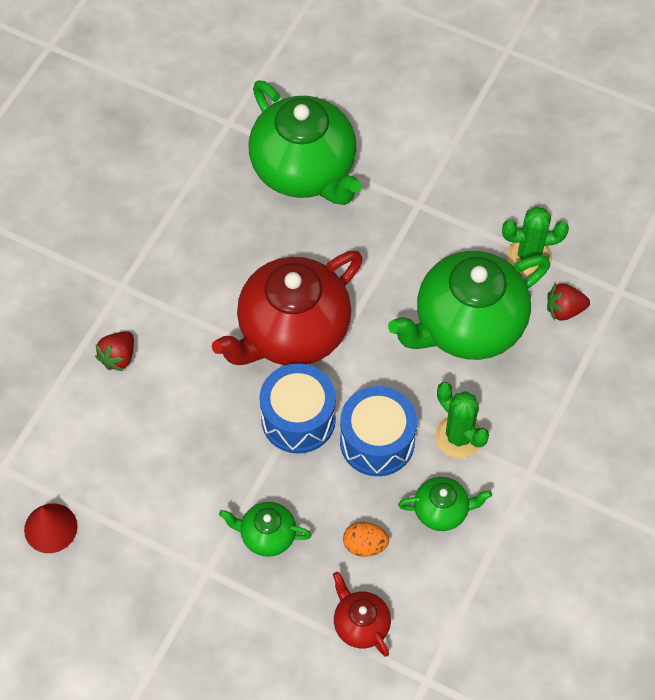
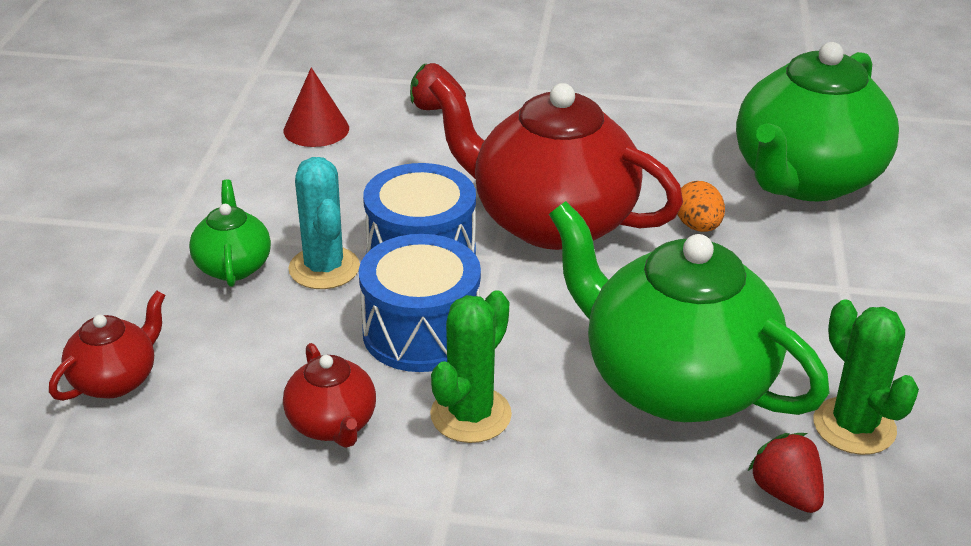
camera: 70 degrees right, 25 degrees down
red cone [24,504,78,553] -> red cone moved to [284,67,349,147]
orange egg [343,522,389,557] -> orange egg moved to [677,181,725,232]
green teapot [398,477,492,531] -> red teapot [283,343,376,448]
none -> turquoise cactus [289,157,360,289]

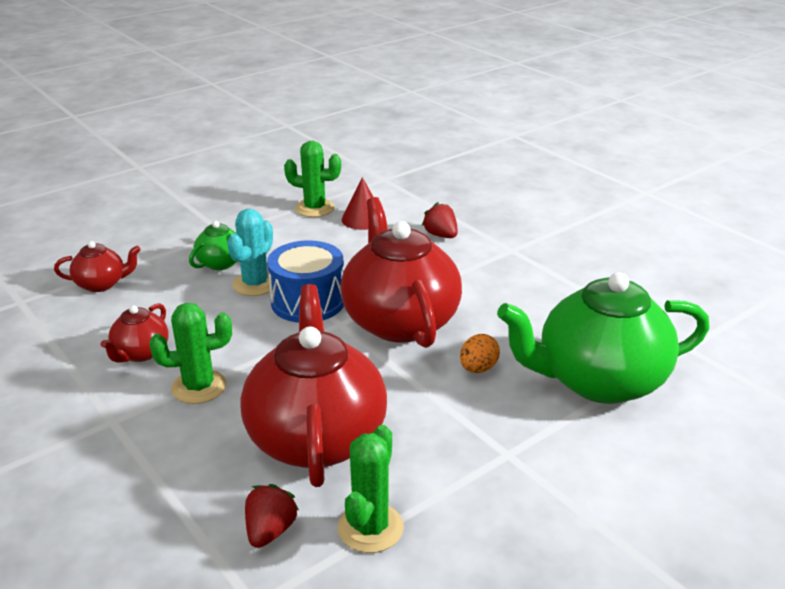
camera: 45 degrees right, 5 degrees down
blue drum [359,234,481,372] -> none
green teapot [549,201,830,422] -> red teapot [240,284,387,487]
none -> green cactus [284,141,341,217]

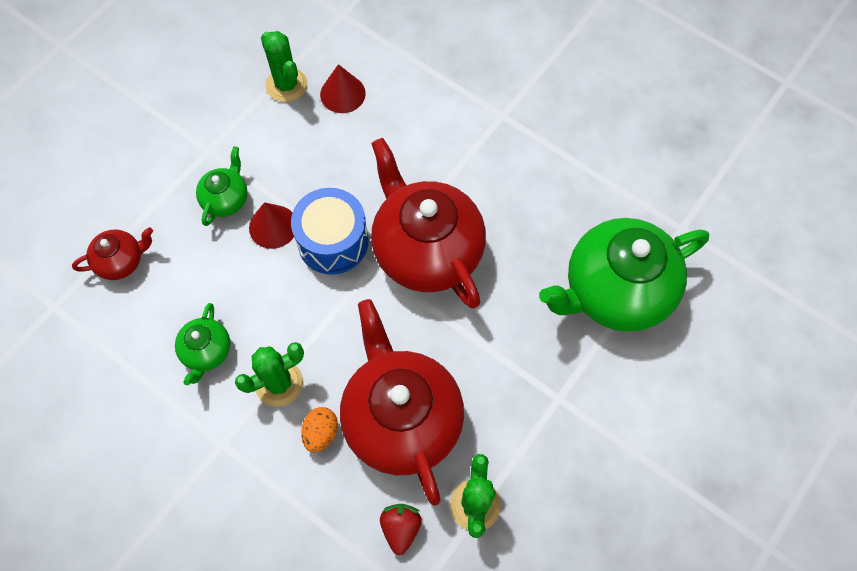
camera: 15 degrees left, 35 degrees up
red teapot [101,303,169,363] -> green teapot [175,303,231,385]
turquoise cactus [227,209,273,296] -> red cone [249,202,294,249]
green cactus [284,141,341,217] -> green cactus turned 60 degrees clockwise [261,31,308,102]
red strawberry [422,202,458,238] -> none
orange egg [460,334,500,373] -> orange egg moved to [301,407,338,453]

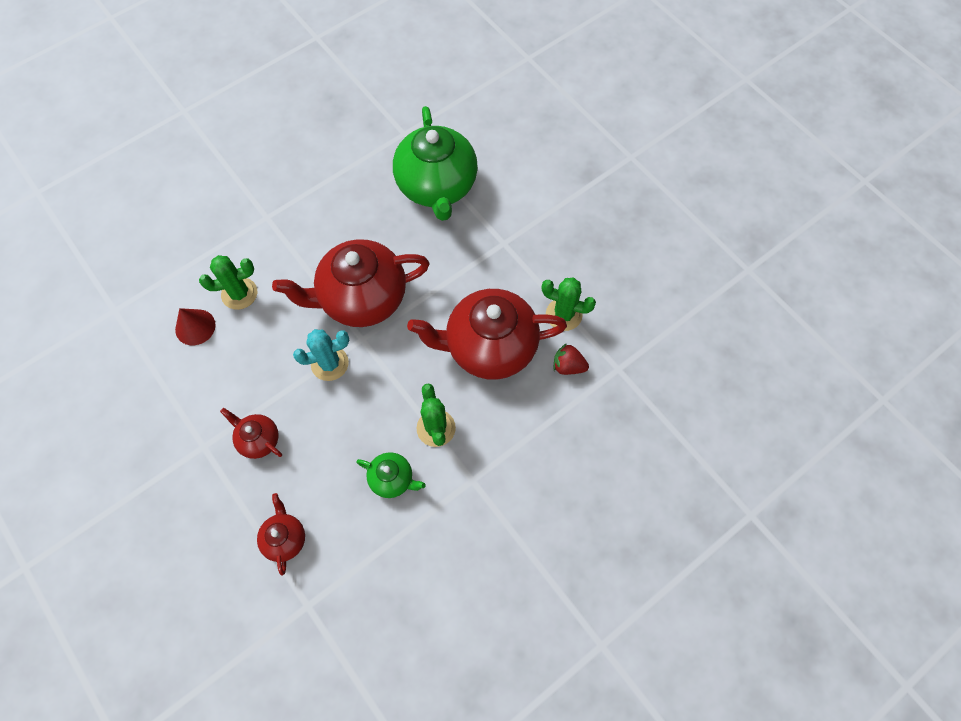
camera: 75 degrees left, 0 degrees up
green teapot [196,146,248,226] -> red teapot [220,408,282,459]
red cone [249,202,294,249] -> none
green cactus [261,31,308,102] -> green cactus moved to [199,255,258,310]
blue drum [291,188,369,275] -> turquoise cactus [293,329,350,381]
orange egg [301,407,338,453] -> none

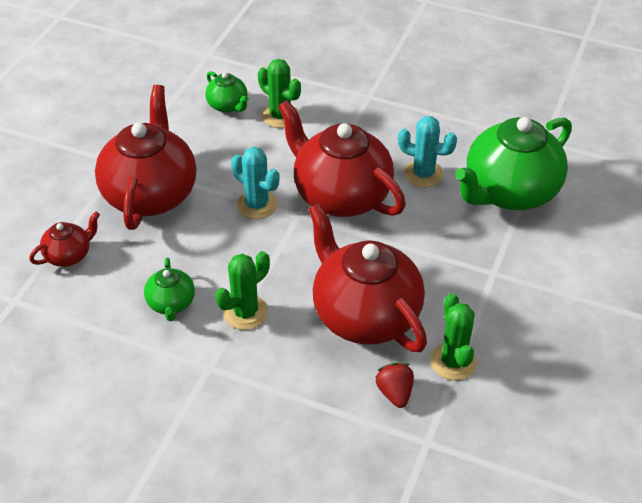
camera: 60 degrees right, 20 degrees down
red cone [175,308,216,345] -> green teapot [205,71,249,113]
red teapot [220,408,282,459] -> red teapot [95,85,196,230], size x2.16
none -> turquoise cactus [398,116,457,187]

